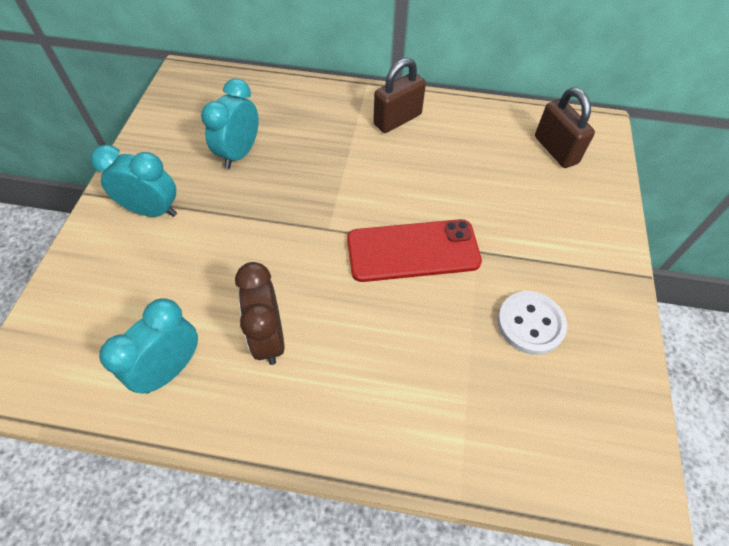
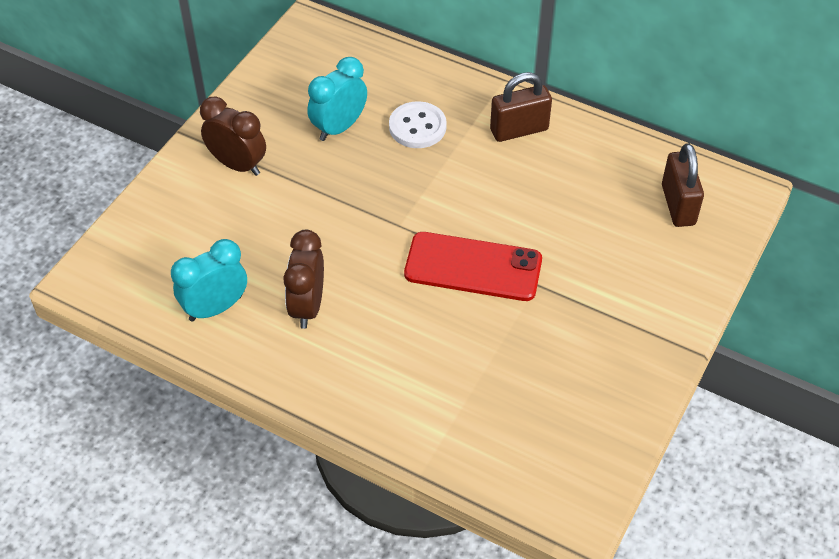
camera: 20 degrees right, 5 degrees down
turquoise clock [91,145,177,217] -> brown clock [200,97,266,176]
white button [497,291,567,355] -> white button moved to [389,101,447,148]

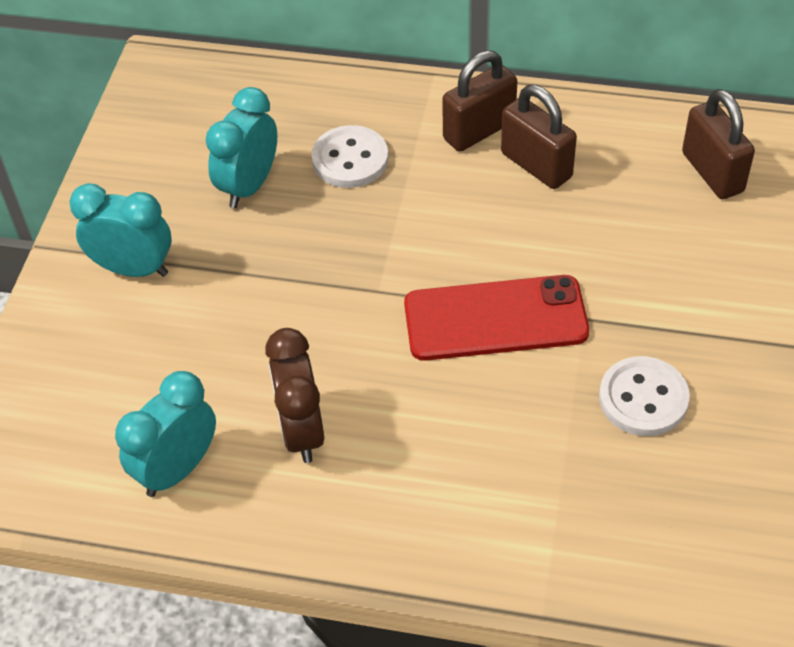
camera: 15 degrees left, 0 degrees up
brown clock [200,97,266,176] -> turquoise clock [69,183,172,277]
none -> brown padlock [501,85,577,189]
none -> white button [599,356,690,436]

